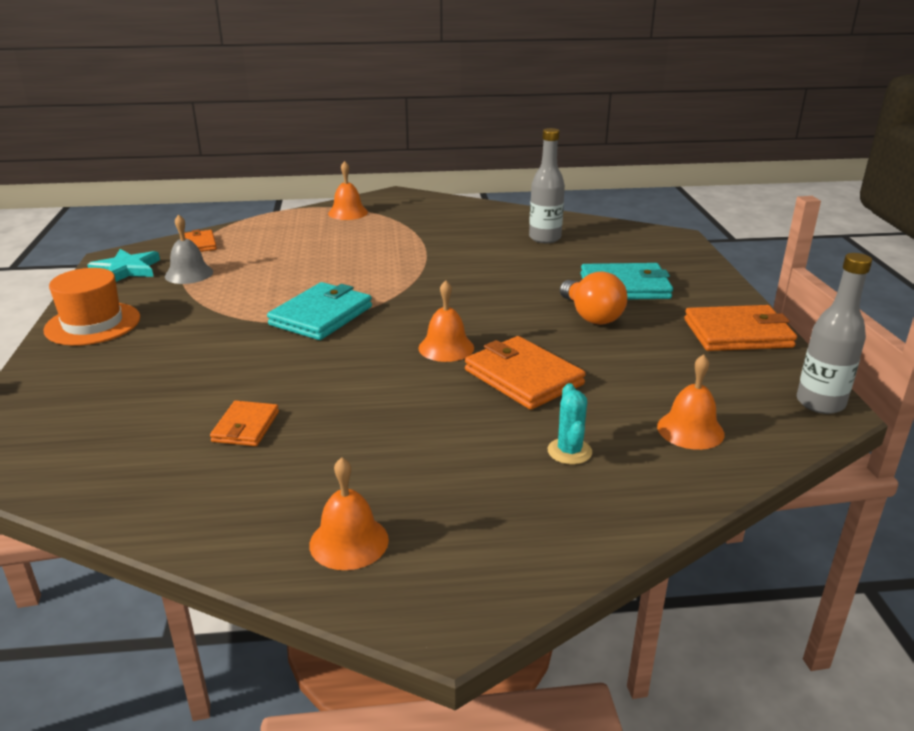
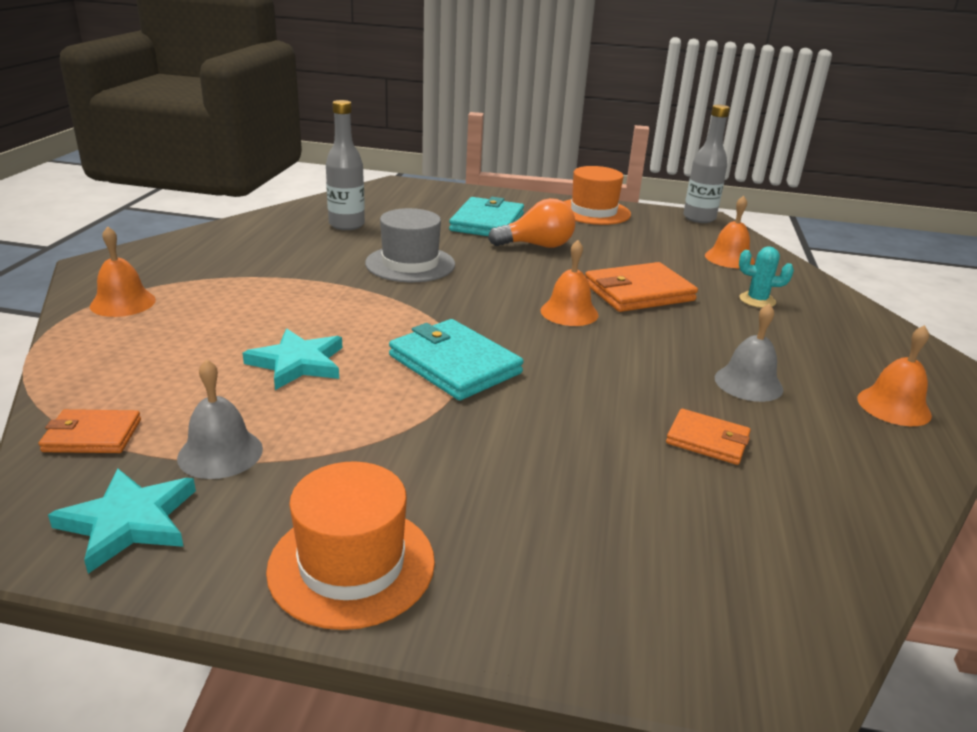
camera: 75 degrees left, 0 degrees up
orange wallet [684,305,797,351] -> orange hat [564,166,631,225]
none -> turquoise star [243,328,342,390]
none -> grey hat [365,208,455,282]
none -> grey bell [715,303,783,402]

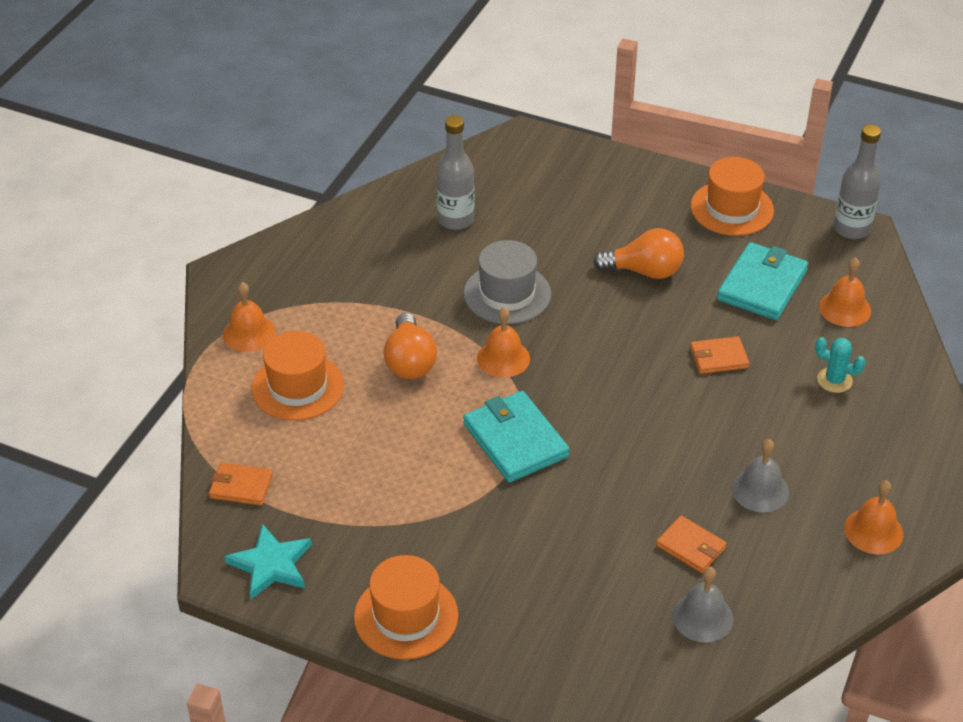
camera: 15 degrees right, 15 degrees up
grey bell [177,359,263,479] -> grey bell moved to [672,567,733,643]
turquoise star [243,328,342,390] -> none
turquoise wallet [449,197,524,236] -> turquoise wallet moved to [717,242,808,320]
orange bell [541,240,599,326] -> orange bell moved to [477,307,530,378]
orange wallet [585,262,698,312] -> orange wallet [690,336,749,374], size x0.58
none -> orange hat [251,331,344,421]
none -> orange light bulb [383,313,437,379]

